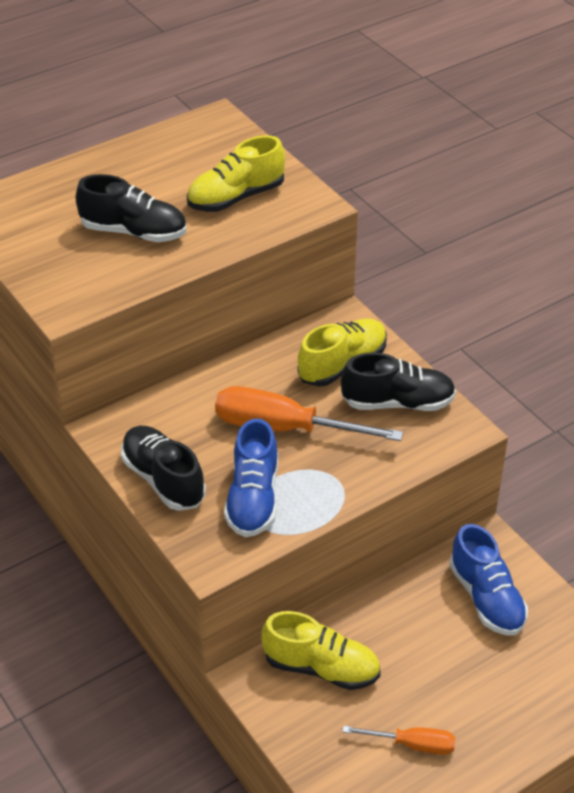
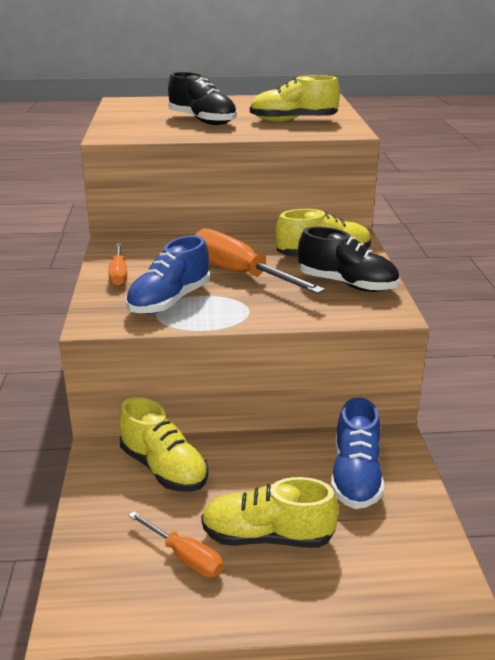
camera: 30 degrees right, 15 degrees down
black shoe [121,426,206,511] -> orange screwdriver [108,243,127,287]
none -> yellow shoe [201,477,339,548]

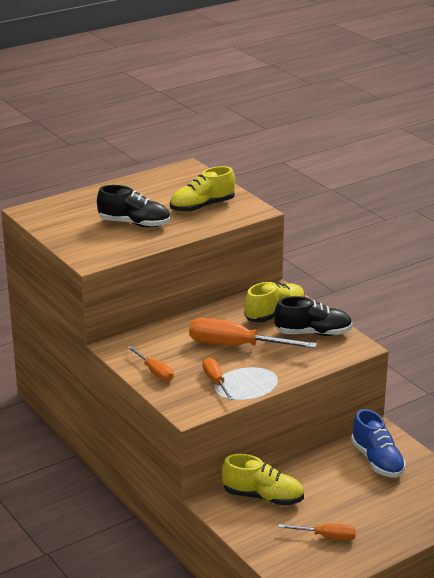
camera: 30 degrees left, 0 degrees up
blue shoe [126,236,210,314] -> orange screwdriver [203,358,234,400]
yellow shoe [201,477,339,548] -> none

